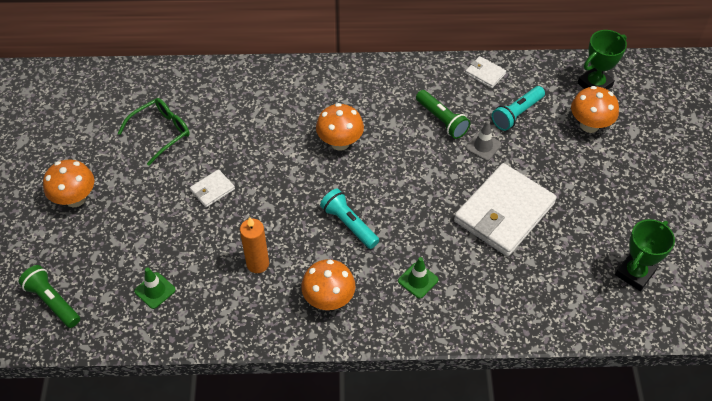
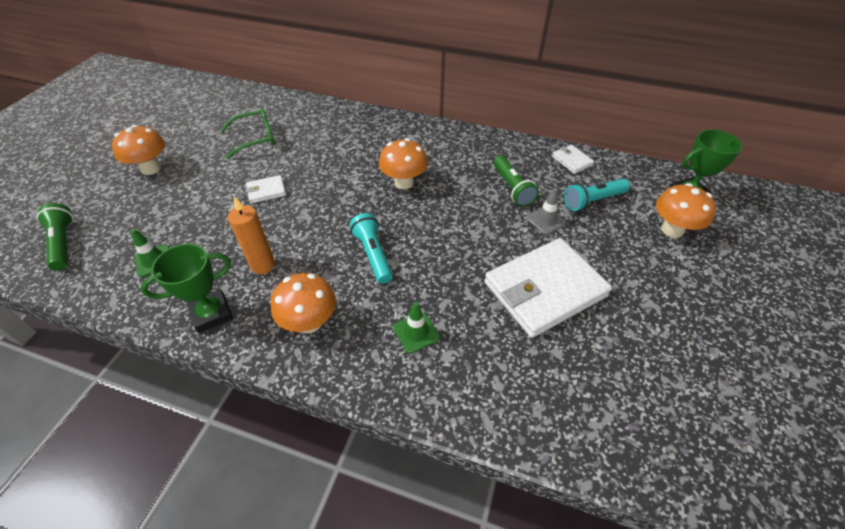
camera: 20 degrees right, 5 degrees down
green trophy [615,219,675,291] -> green trophy moved to [141,244,233,333]

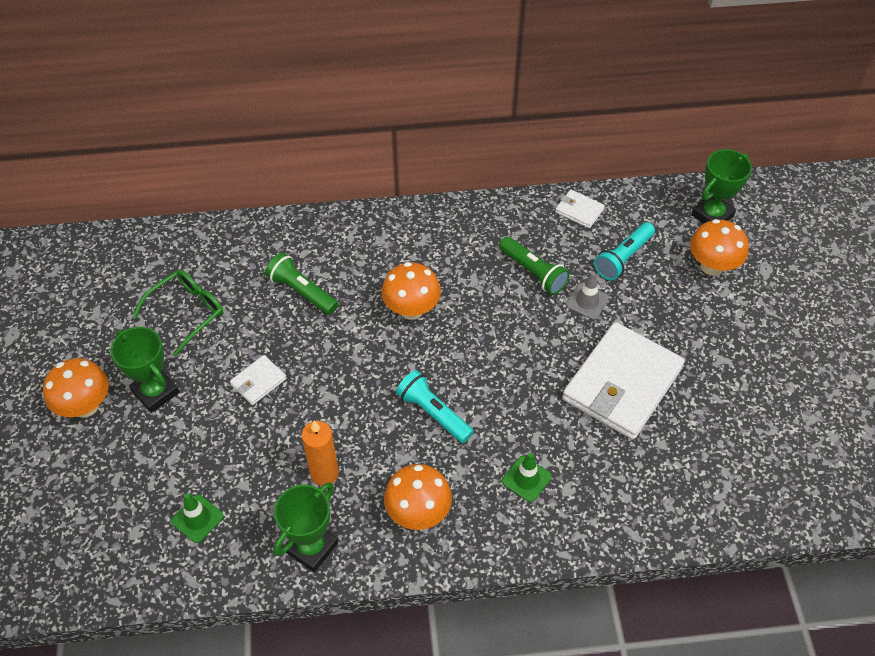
camera: 25 degrees left, 5 degrees up
green flashlight [36,203,74,271] -> green flashlight moved to [265,253,338,315]
none -> green trophy [111,327,180,413]

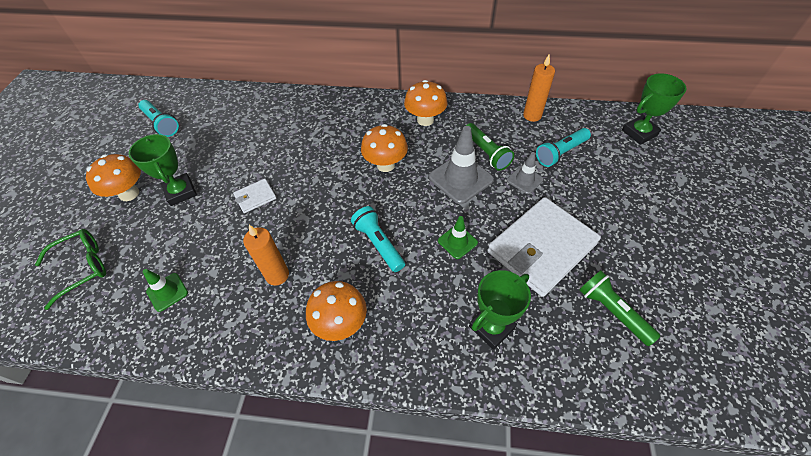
camera: 15 degrees right, 0 degrees up
green glasses [132,270,223,356] -> green glasses moved to [35,229,106,310]
green flashlight [265,253,338,315] -> green flashlight moved to [580,270,660,346]
green trophy [274,482,338,572] -> green trophy moved to [469,270,531,350]
green traffic cone [502,452,552,502] -> green traffic cone moved to [438,216,478,259]
white wallet [555,189,605,228] -> orange candle [523,54,555,122]
orange mushroom [690,219,749,276] -> orange mushroom moved to [404,80,448,126]
none -> turquoise flashlight [138,100,179,137]
none -> grey traffic cone [429,126,494,204]

